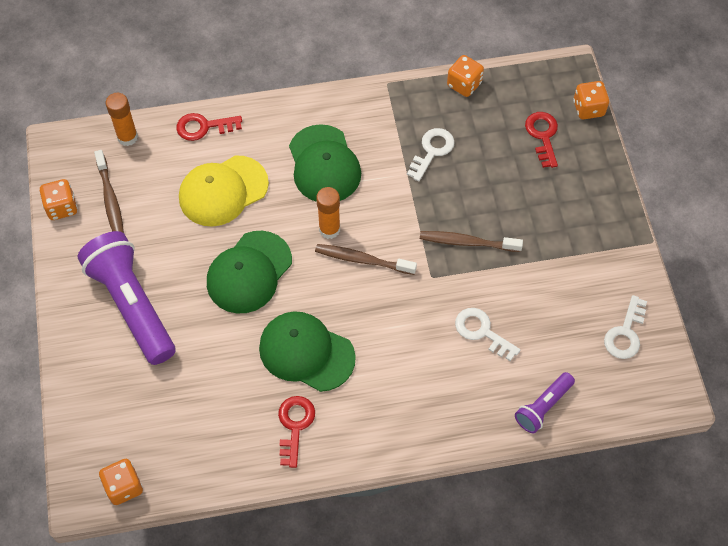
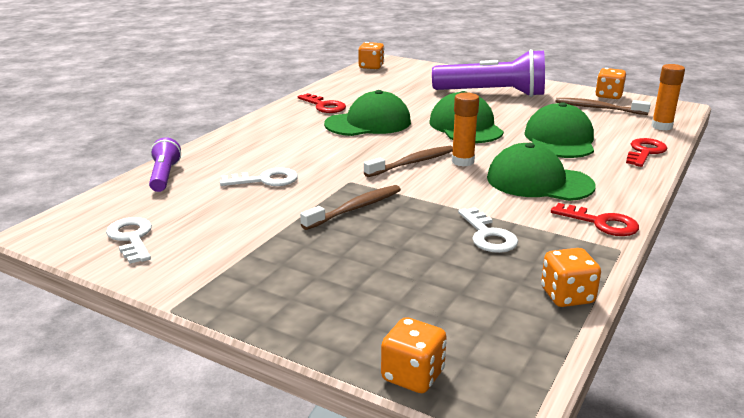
camera: 130 degrees right, 35 degrees down
yellow cap [179,155,269,227] -> green cap [524,102,594,158]
red key [525,112,558,168] -> red key moved to [551,203,639,236]

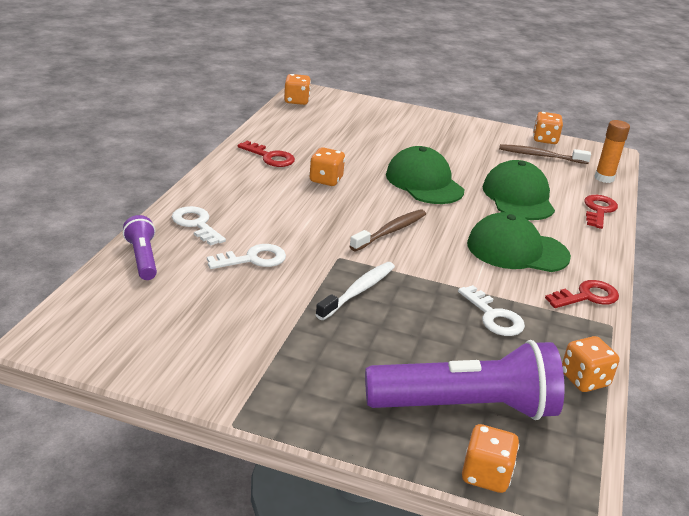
camera: 15 degrees left, 5 degrees up
white key [106,217,152,264] -> white key moved to [172,206,226,246]
brown toothbrush [300,185,401,230] -> white toothbrush [315,262,395,320]
green cap [324,90,411,136] -> orange dice [309,147,345,186]
purple flashlight [432,49,545,97] -> purple flashlight moved to [365,340,565,420]
orange glue stick [452,92,479,166] -> none
red key [551,203,639,236] -> red key turned 45 degrees counterclockwise [545,280,619,308]

